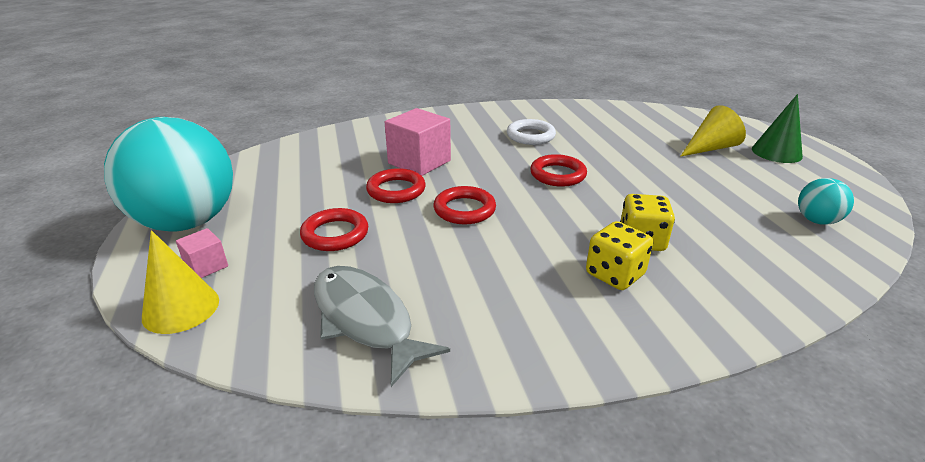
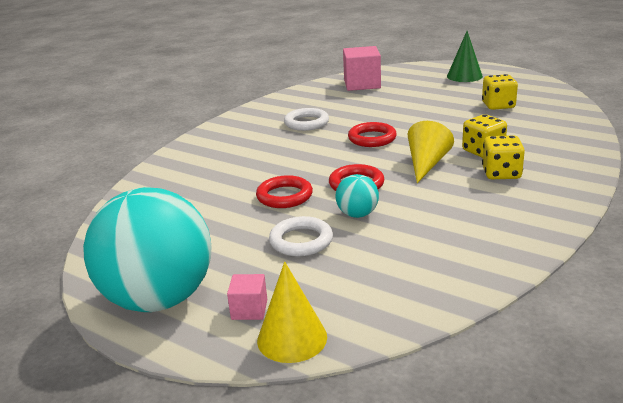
camera: 40 degrees left, 5 degrees down
red ring [300,208,368,251] -> white ring [269,216,333,256]
grey fish [314,266,450,387] -> none
pink cube [385,108,451,176] -> pink cube moved to [343,46,381,91]
yellow cone [680,105,746,157] -> yellow cone moved to [408,121,454,183]
turquoise ball [798,178,854,225] -> turquoise ball moved to [335,174,379,218]
none -> yellow dice [482,74,518,110]

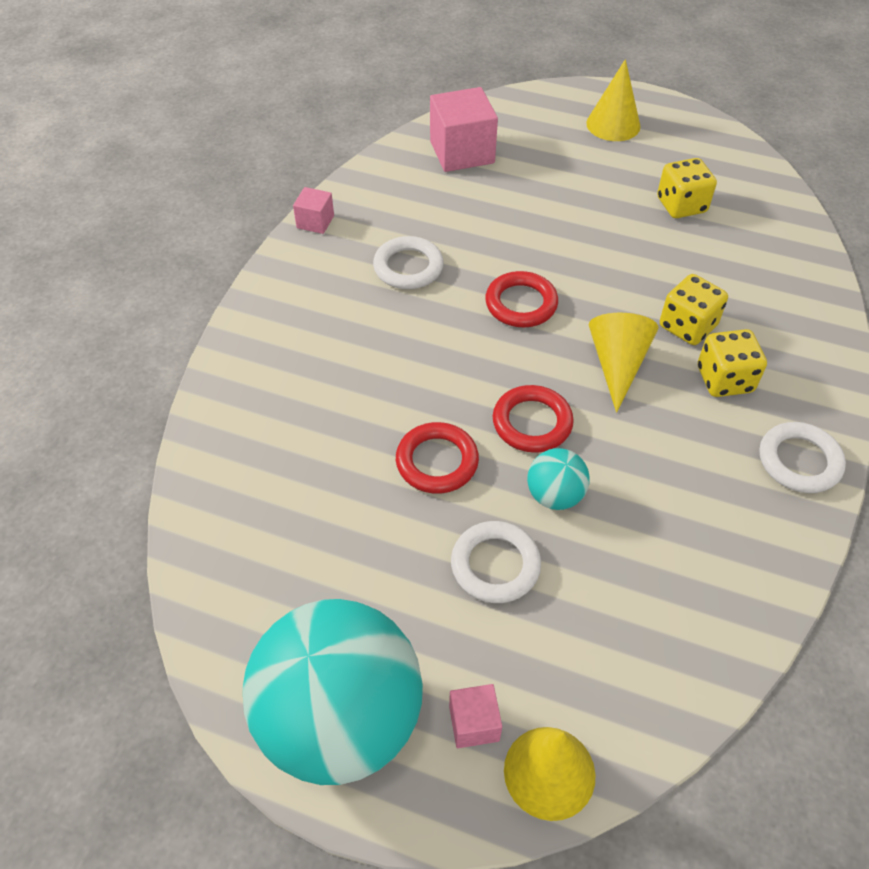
camera: 15 degrees left, 25 degrees up
green cone [447,31,483,82] -> yellow cone [586,59,640,141]
none -> pink cube [293,187,334,234]
none -> white ring [760,422,846,493]

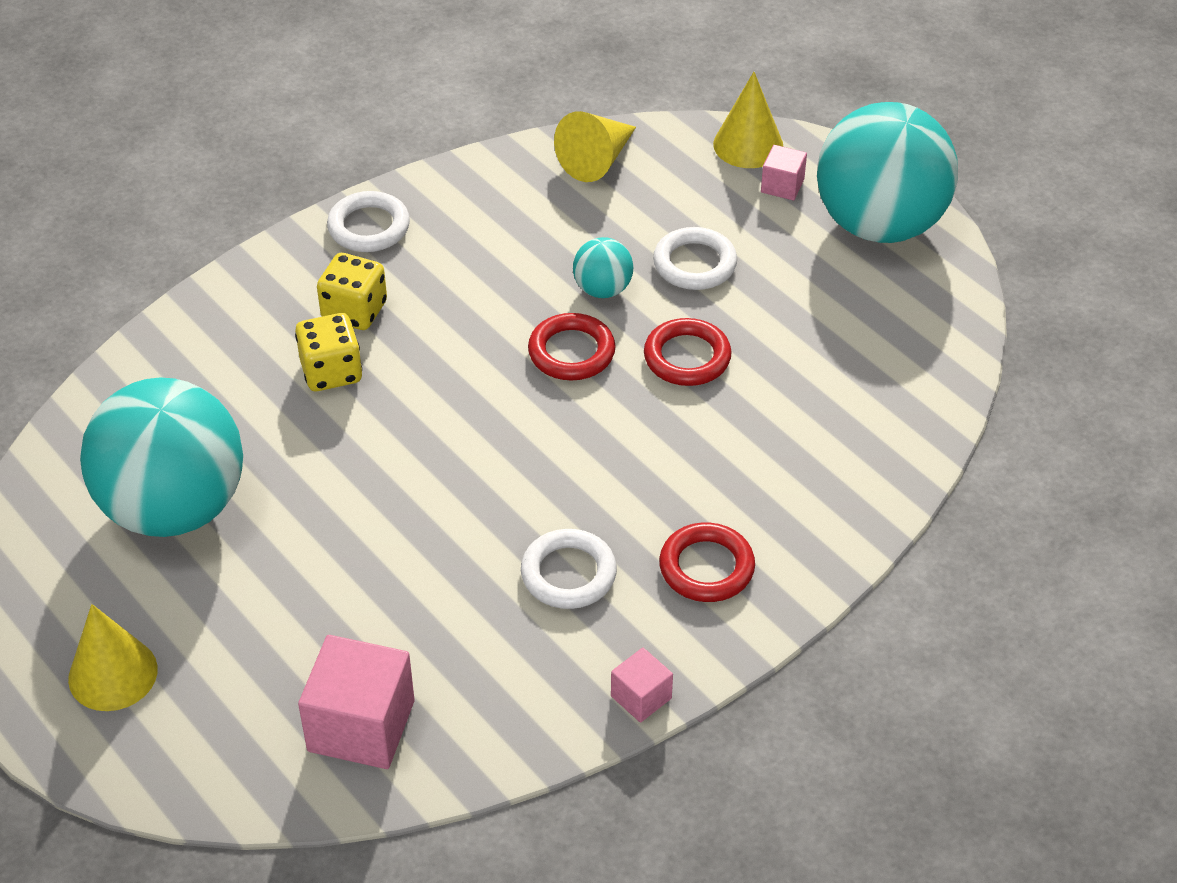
camera: 150 degrees left, 5 degrees down
red ring [485,271,558,327] -> red ring moved to [659,523,755,602]
yellow cone [589,313,659,413] -> yellow cone moved to [554,111,636,182]
yellow dice [657,158,717,218] -> turquoise ball [80,377,243,537]

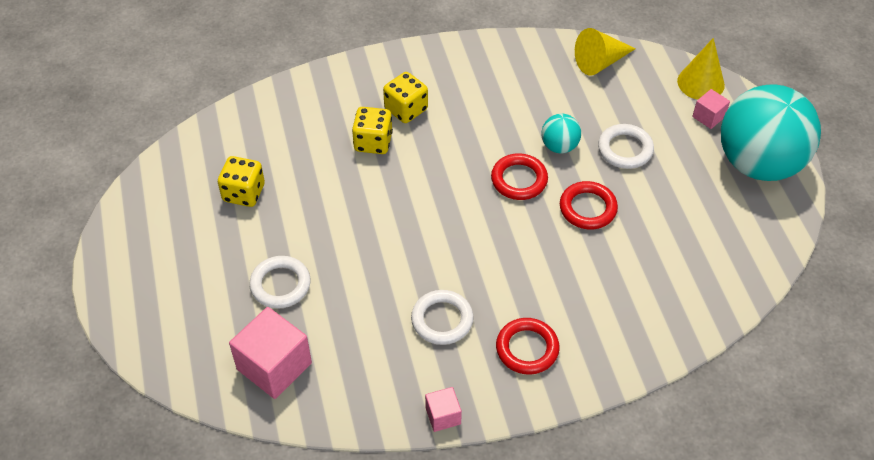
camera: 25 degrees right, 5 degrees up
yellow cone [68,604,158,711] -> none
turquoise ball [80,377,243,537] -> yellow dice [218,156,265,207]
white ring [327,191,410,252] -> white ring moved to [249,256,310,309]

